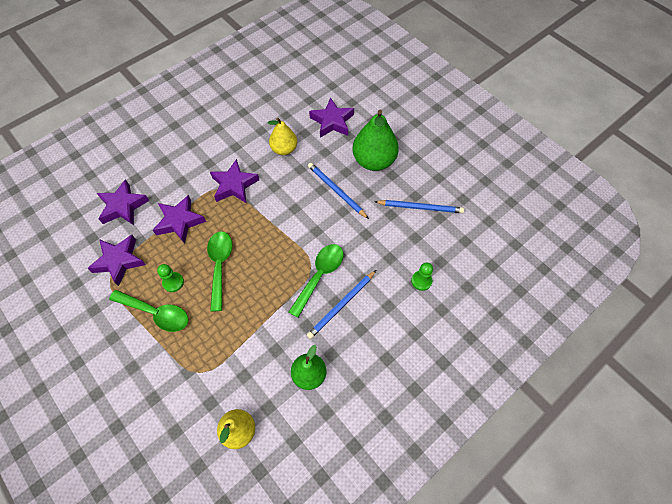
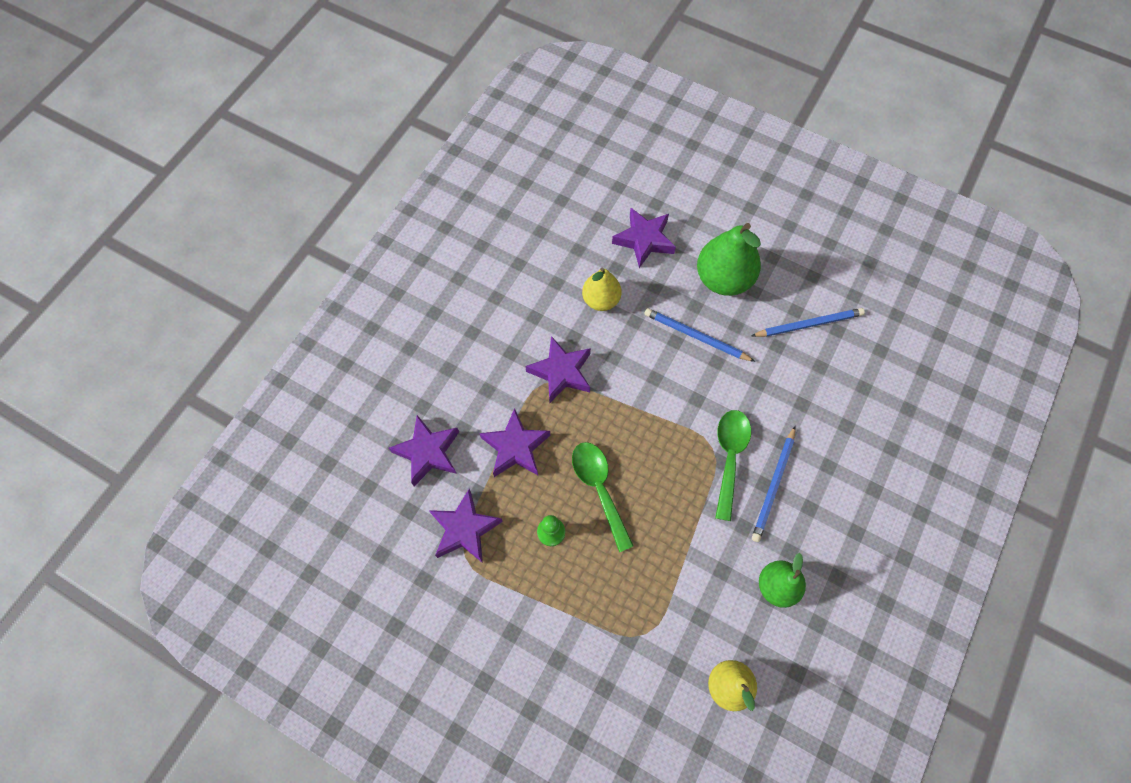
camera: 20 degrees left, 5 degrees up
green spoon [109,290,188,332] -> none
green pawn [411,262,433,291] -> none

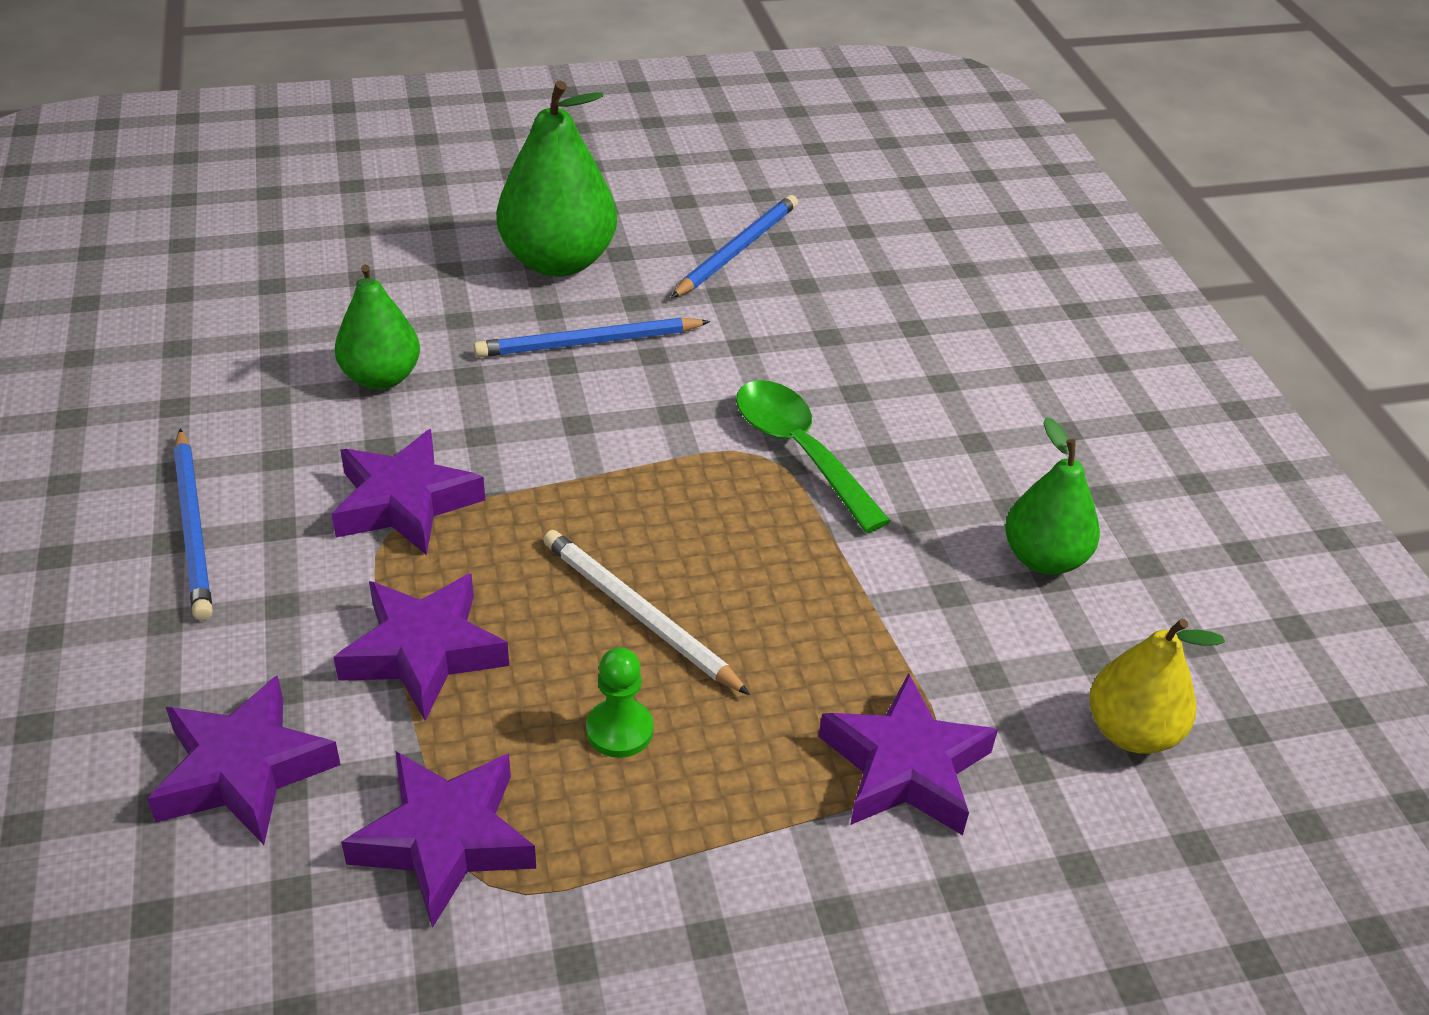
camera: 45 degrees left, 25 degrees down
green spoon [572,442,634,552] -> white pencil [543,530,750,695]
yellow pear [582,268,622,311] -> green pear [335,265,420,390]
purple star [612,208,676,268] -> purple star moved to [819,673,998,835]
blue pencil [752,426,795,542] -> blue pencil moved to [174,429,213,621]

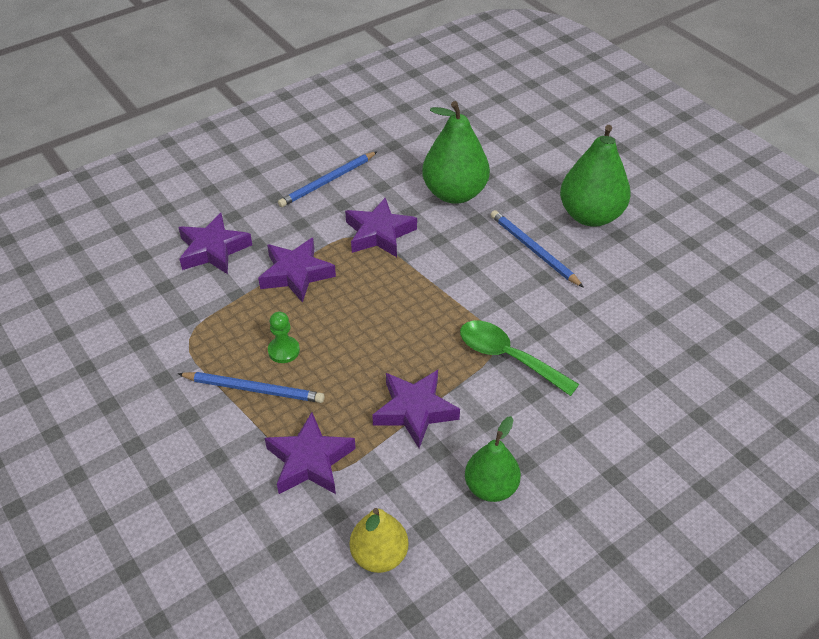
camera: 70 degrees right, 5 degrees up
green pear [335,265,420,390] -> green pear [422,101,490,204], size x1.59
purple star [341,751,536,928] -> purple star moved to [372,370,460,448]
white pencil [543,530,750,695] -> none
blue pencil [671,195,798,298] -> blue pencil moved to [178,372,325,403]
green spoon [736,380,891,533] -> green spoon turned 90 degrees counterclockwise [460,321,579,396]

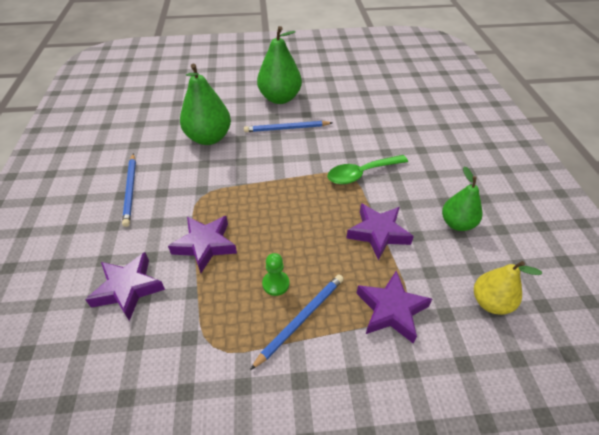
camera: 60 degrees left, 0 degrees up
purple star [345,198,417,257] -> none

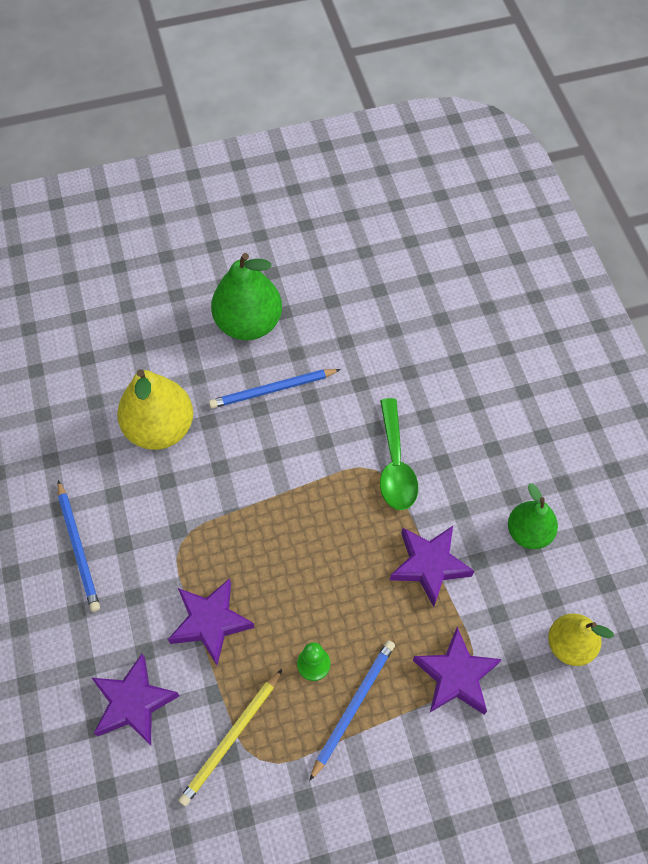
camera: 10 degrees left, 15 degrees up
green pear [180,63,231,145] -> yellow pear [117,369,193,450]
green spoon [327,155,408,185] -> green spoon turned 60 degrees counterclockwise [380,398,418,510]
none -> yellow pencil [178,669,282,806]

